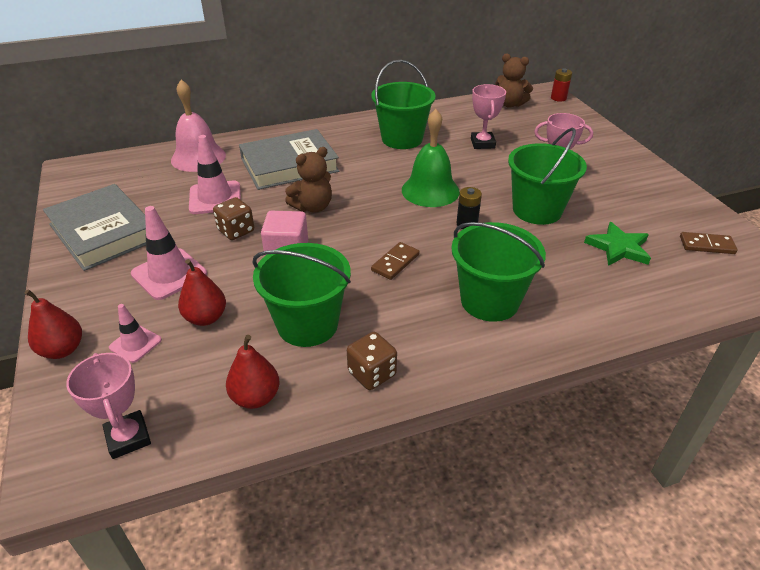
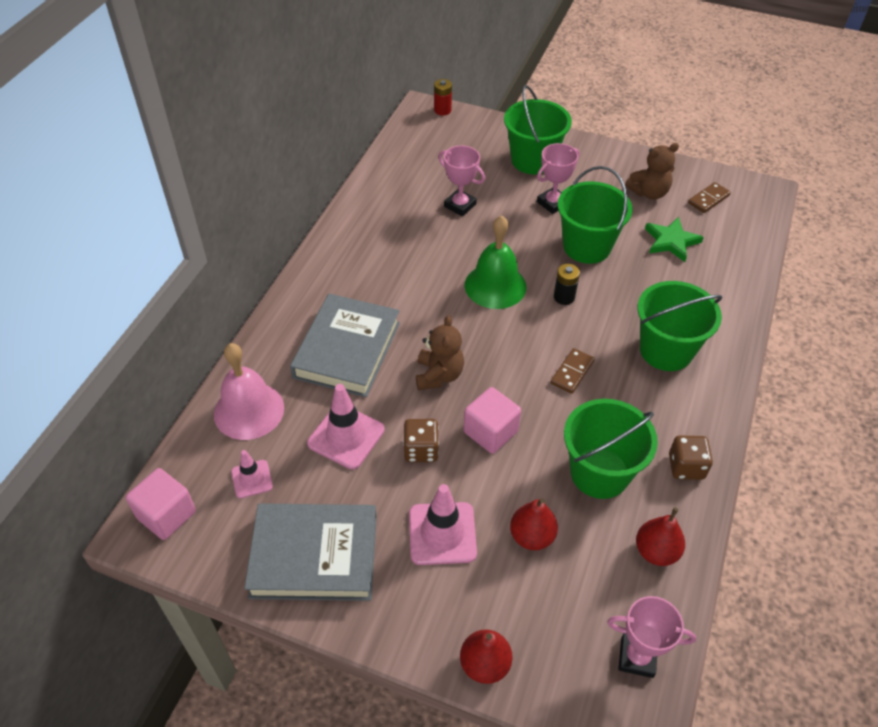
camera: 50 degrees left, 10 degrees up
pink traffic cone [109,304,162,363] -> pink traffic cone moved to [231,450,273,498]
green bucket [371,60,436,149] -> green bucket moved to [504,85,572,175]
brown domino [371,242,419,280] -> brown domino turned 45 degrees clockwise [550,348,595,394]
brown teddy bear [495,54,533,108] -> brown teddy bear moved to [625,143,679,200]
none -> pink cube [126,468,196,540]

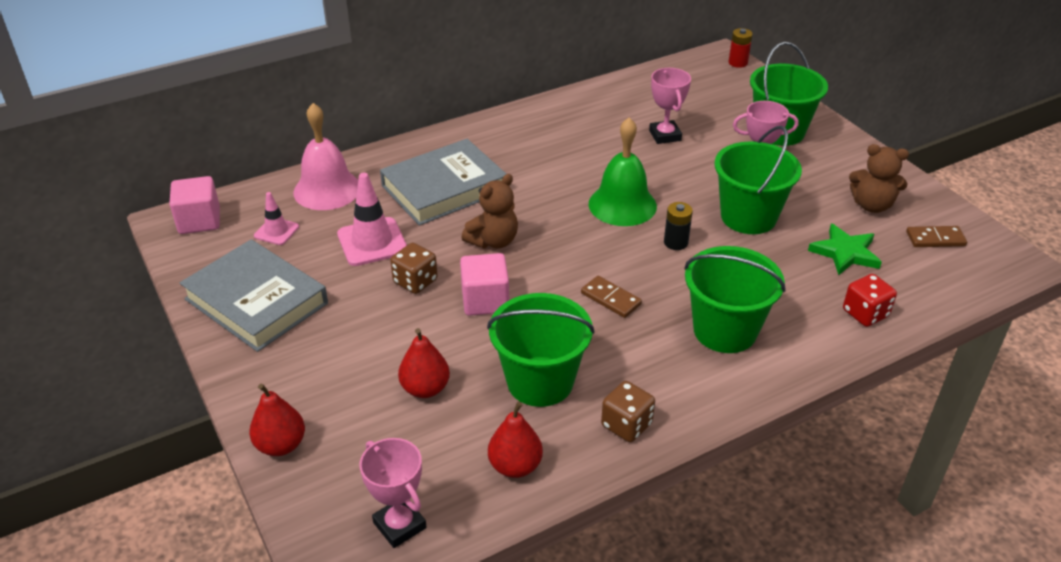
camera: 40 degrees right, 10 degrees down
pink traffic cone [409,484,477,565] -> none
brown domino [550,348,595,394] -> brown domino turned 60 degrees clockwise [581,276,642,318]
none -> red dice [843,274,897,327]

